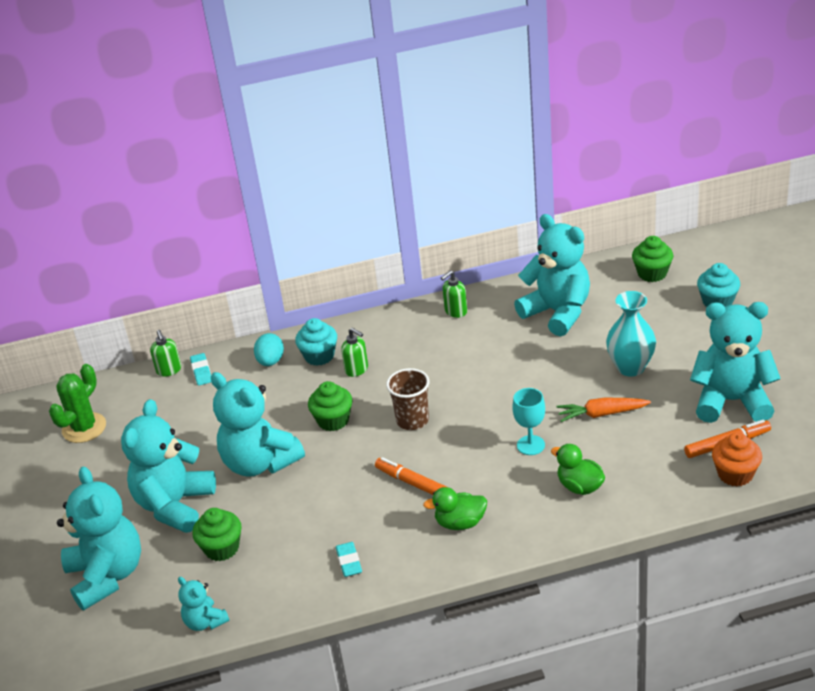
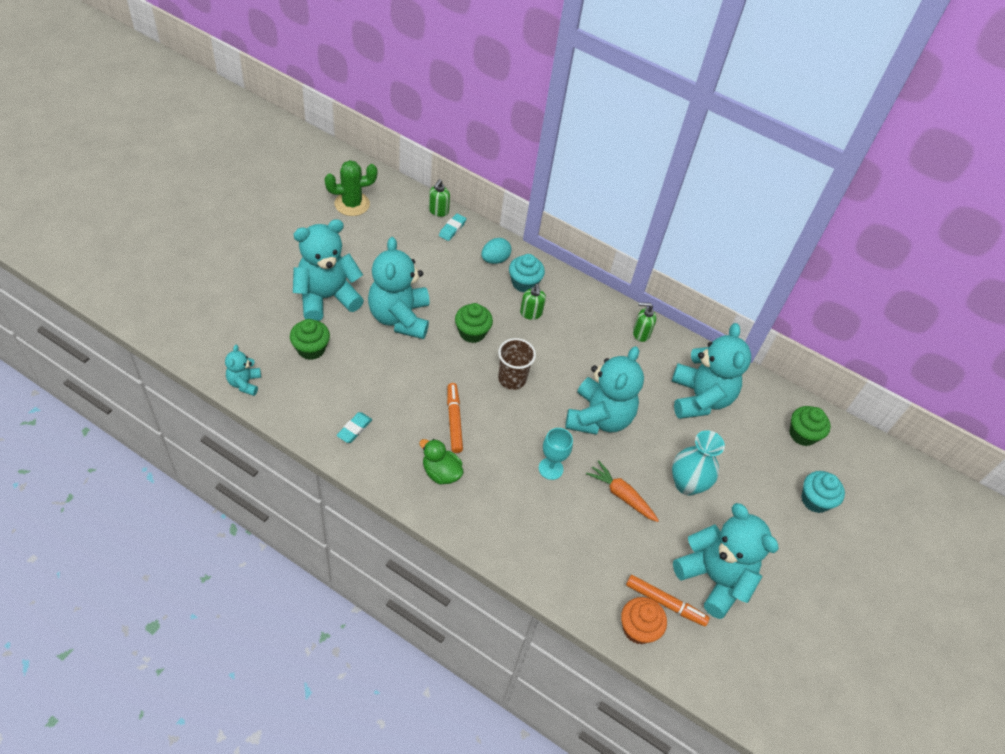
camera: 35 degrees right, 15 degrees up
turquoise teddy bear [57,466,141,610] -> turquoise teddy bear moved to [565,346,644,435]
green duck [551,444,605,495] -> none

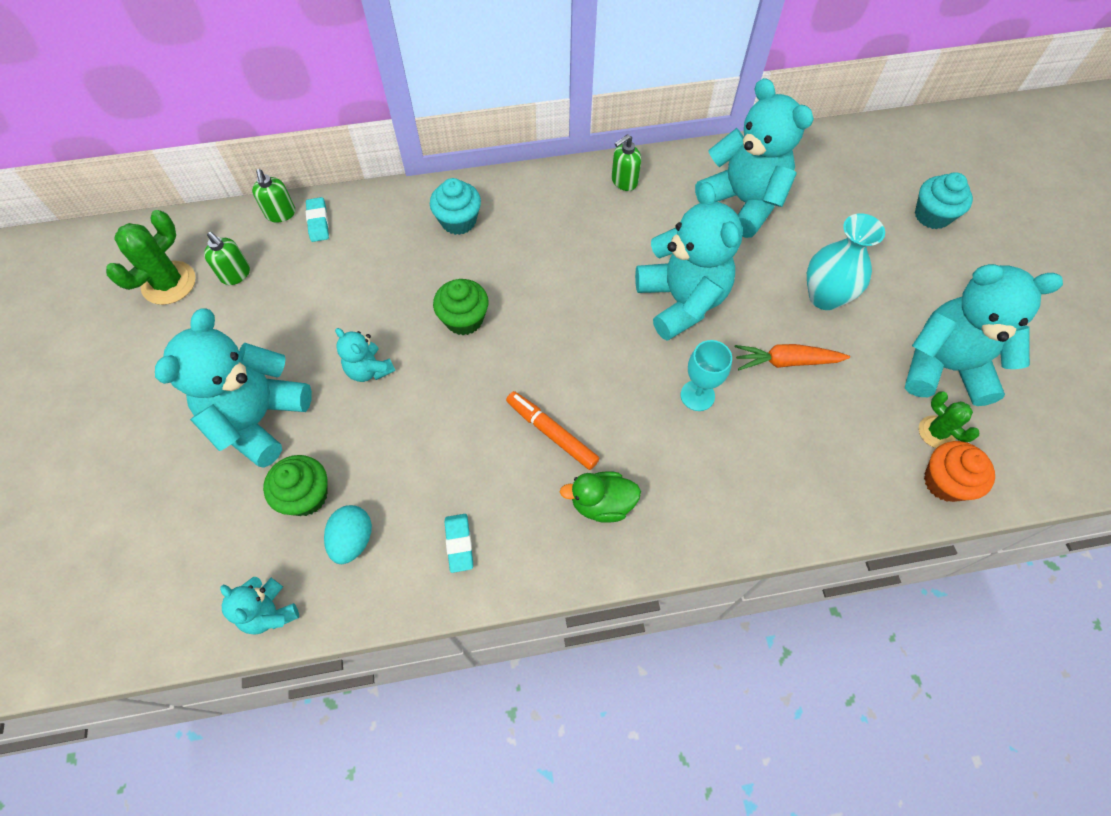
camera: 35 degrees left, 10 degrees up
turquoise teddy bear [368,237,430,339] -> turquoise teddy bear [335,328,395,382], size x0.49
turquoise egg [481,238,511,264] -> turquoise egg moved to [324,505,372,564]
brown cup [498,338,536,390] -> none
green soap dispenser [520,284,546,320] -> green soap dispenser moved to [204,232,250,285]
orange marker [626,575,710,626] -> green cactus [919,392,979,448]
green cupcake [789,406,831,446] -> none

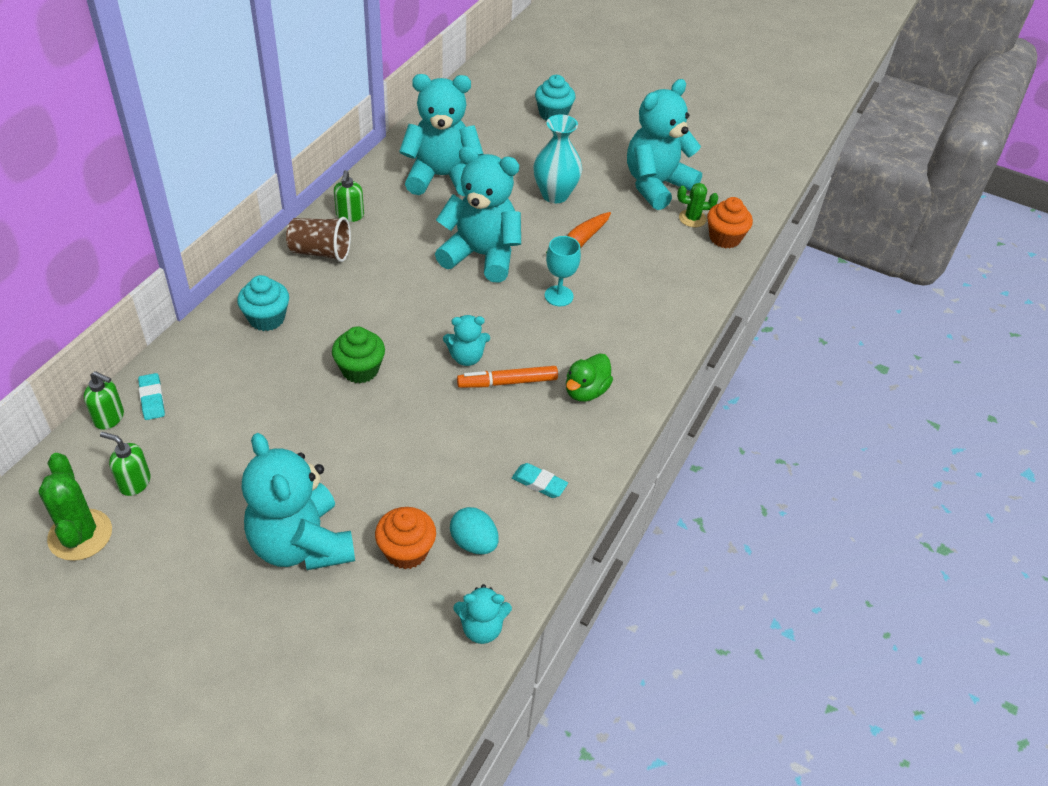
camera: 55 degrees left, 15 degrees down
green soap dispenser [204,232,250,285] -> green soap dispenser turned 150 degrees counterclockwise [100,432,151,496]
green cupcake [263,455,328,516] -> orange cupcake [375,507,436,569]
turquoise eraser [306,197,329,242] -> turquoise eraser turned 45 degrees clockwise [138,373,165,420]
turquoise teddy bear [335,328,395,382] -> turquoise teddy bear moved to [443,315,490,366]
none -> brown cup [286,217,351,262]

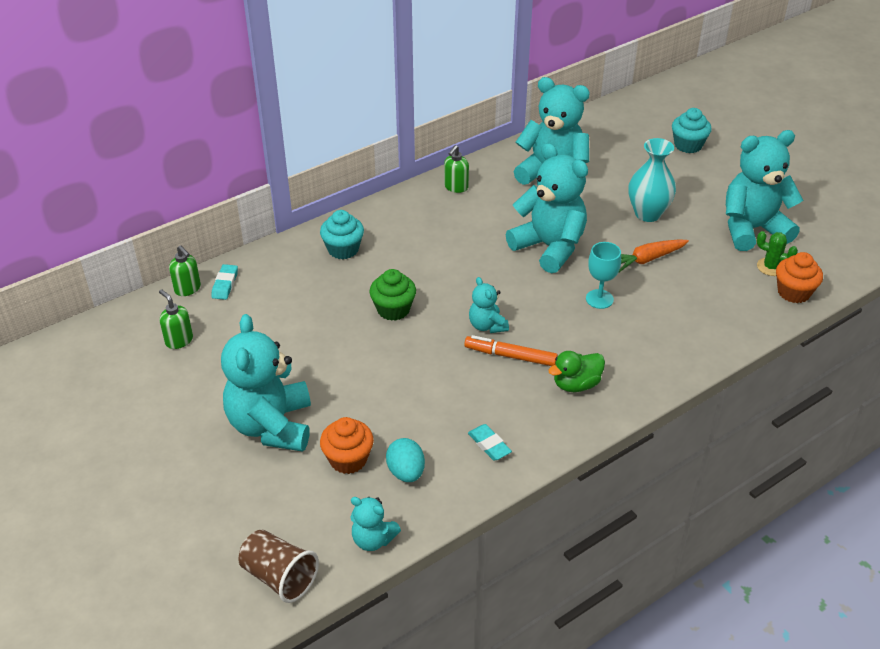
camera: 30 degrees right, 5 degrees down
green cactus [38,453,112,561] -> none
brown cup [286,217,351,262] -> brown cup moved to [238,529,319,603]
turquoise teddy bear [443,315,490,366] -> turquoise teddy bear turned 45 degrees clockwise [469,277,509,333]

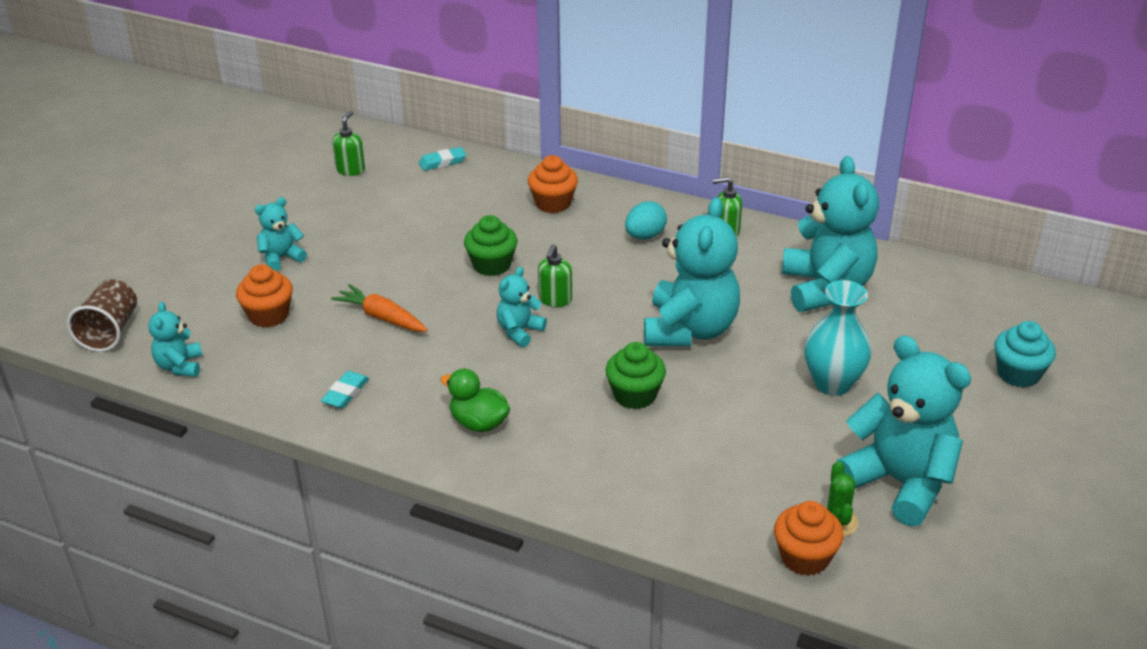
camera: 60 degrees right, 5 degrees down
green soap dispenser [169,245,201,296] -> green soap dispenser moved to [538,244,572,307]
turquoise teddy bear [221,314,311,452] -> turquoise teddy bear [255,197,307,271], size x0.49
turquoise cupcake [320,210,364,259] -> orange cupcake [528,155,578,213]
turquoise egg [386,438,425,482] -> turquoise egg moved to [625,201,667,239]
orange marker [464,335,558,366] -> none
turquoise goblet [586,242,621,309] -> green cupcake [605,342,666,409]
orange carrot [619,239,689,272] -> orange carrot moved to [331,284,428,332]

